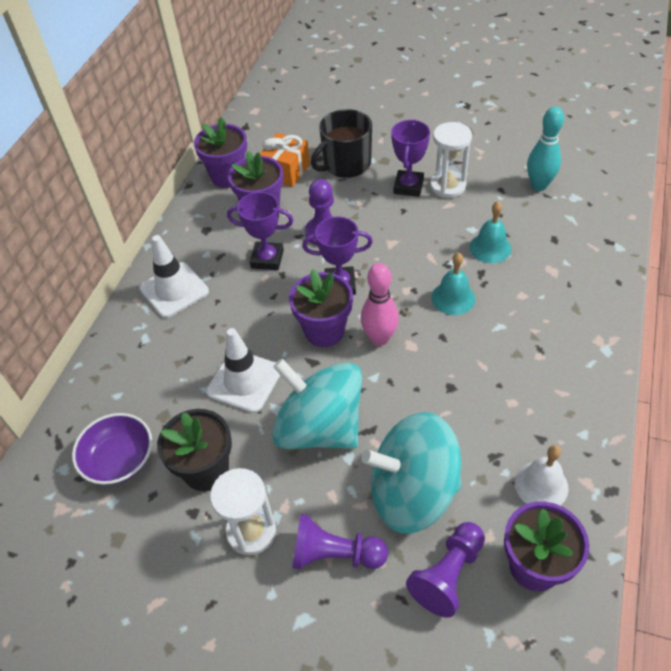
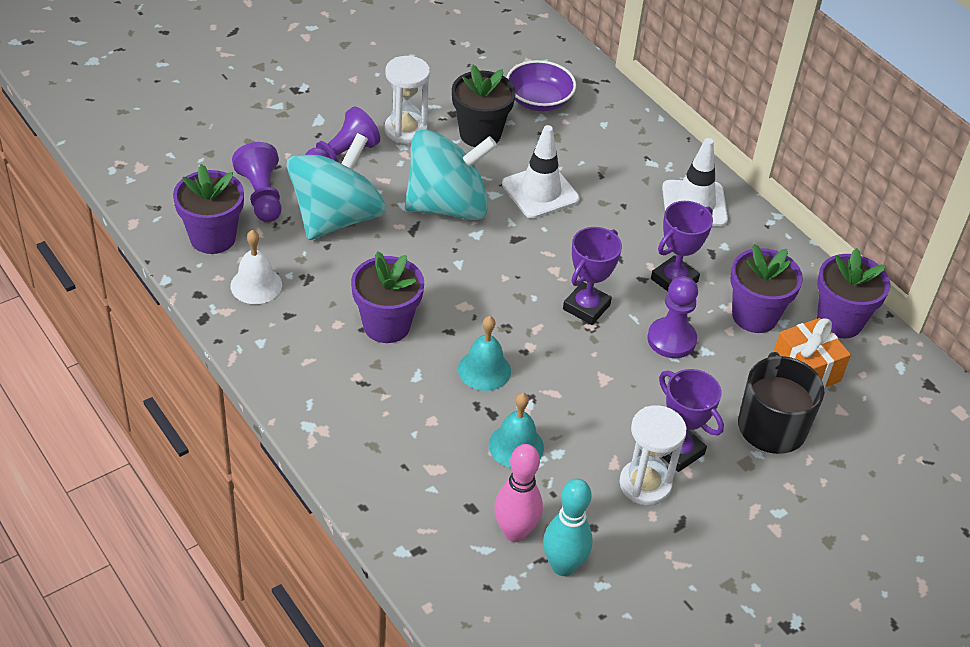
camera: 120 degrees right, 5 degrees down
purple flower pot [289,269,353,347] -> purple flower pot moved to [351,251,424,343]
pink bowling pin [361,263,399,346] -> pink bowling pin moved to [494,444,543,542]

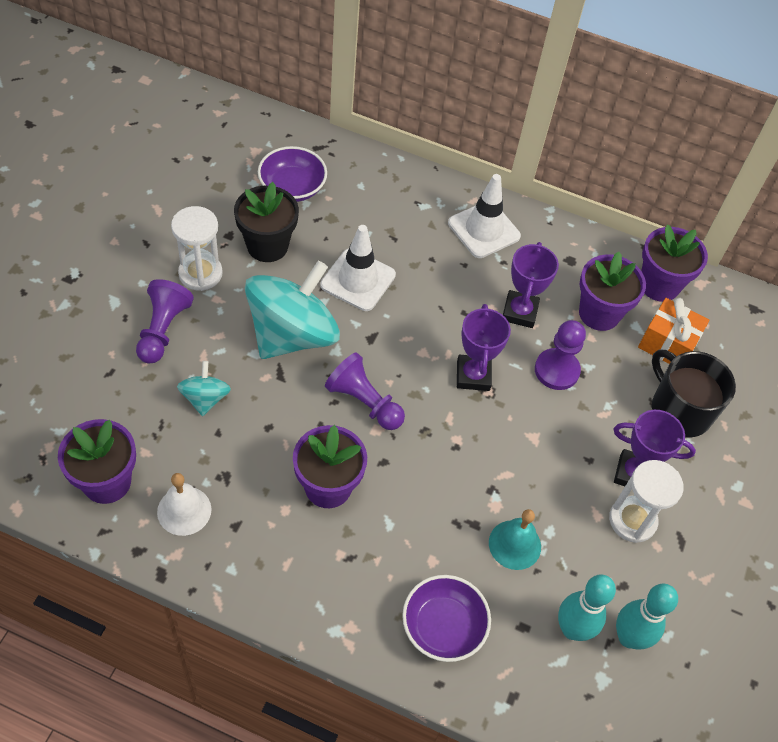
camera: 35 degrees left, 10 degrees up
purple pawn [232,142,282,222] -> purple pawn moved to [325,352,405,430]
turquoise spinning top [287,133,386,240] -> turquoise spinning top [177,361,231,416], size x0.47
turquoise bell [458,316,511,391] -> none
pink bowling pin [494,444,543,542] -> turquoise bowling pin [558,574,616,641]
none -> purple bowl [402,575,491,662]

